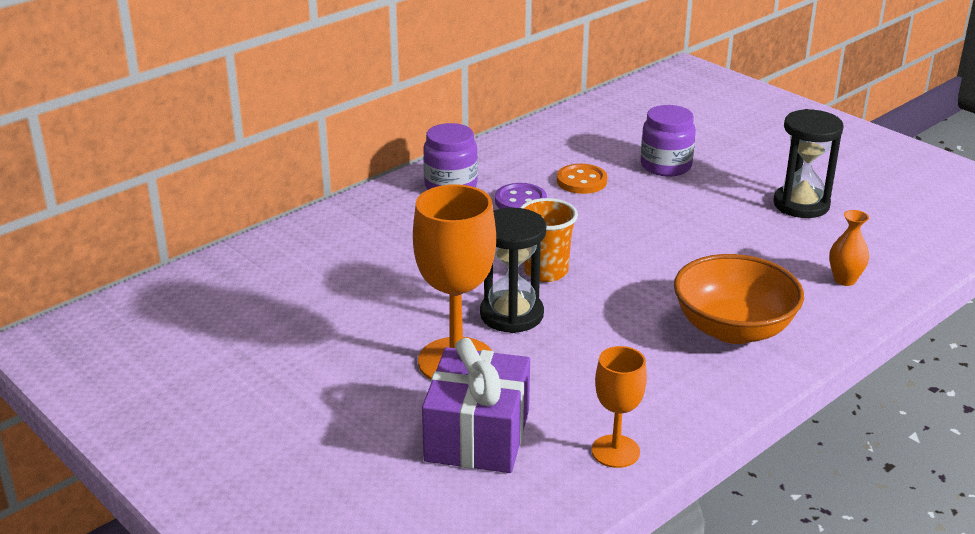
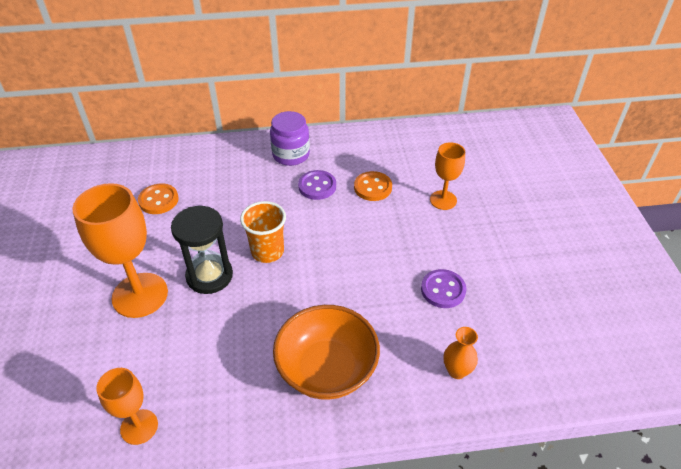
camera: 35 degrees right, 15 degrees up
purple gift [422,338,530,473] -> none
purple jar [641,105,696,177] -> orange goblet [430,142,465,210]
black hourglass [773,109,844,218] -> none
none -> orange button [138,184,179,214]
none -> purple button [421,269,466,308]

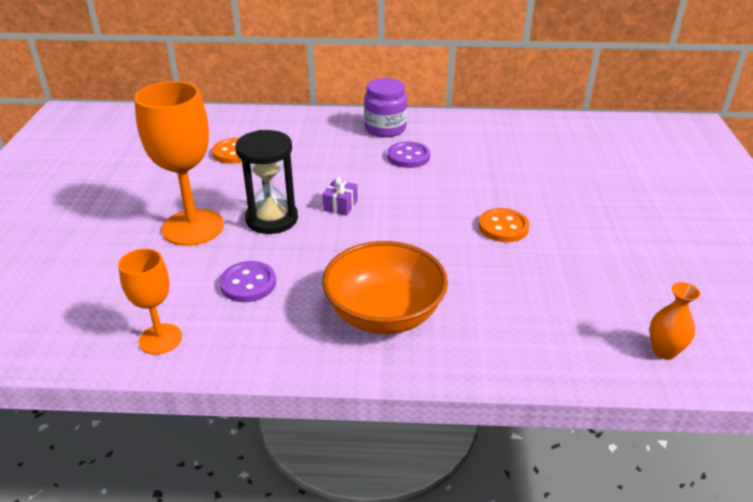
camera: 10 degrees right, 10 degrees down
orange cup [240,201,286,263] -> purple gift [323,177,358,216]
orange button [354,171,392,201] -> orange button moved to [479,208,530,242]
purple button [421,269,466,308] -> purple button moved to [220,261,276,302]
orange goblet [430,142,465,210] -> none
orange vase [443,327,478,379] -> orange vase moved to [649,282,700,360]

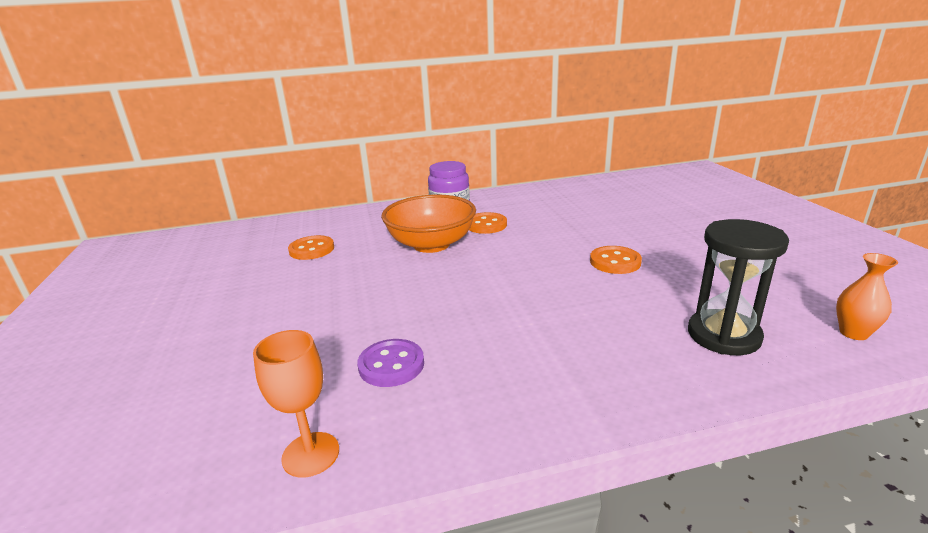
camera: 15 degrees left, 10 degrees down
orange goblet [134,81,224,246] -> none
black hourglass [235,130,298,234] -> black hourglass moved to [688,219,789,355]
orange bowl [322,241,448,334] -> orange bowl moved to [381,195,476,253]
purple gift [323,177,358,216] -> none
purple button [387,142,430,168] -> orange button [469,212,507,234]

